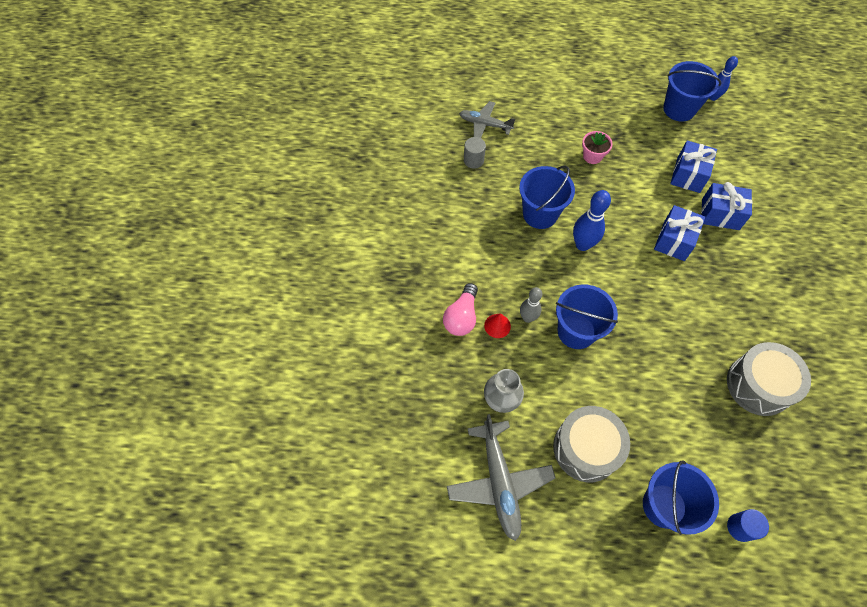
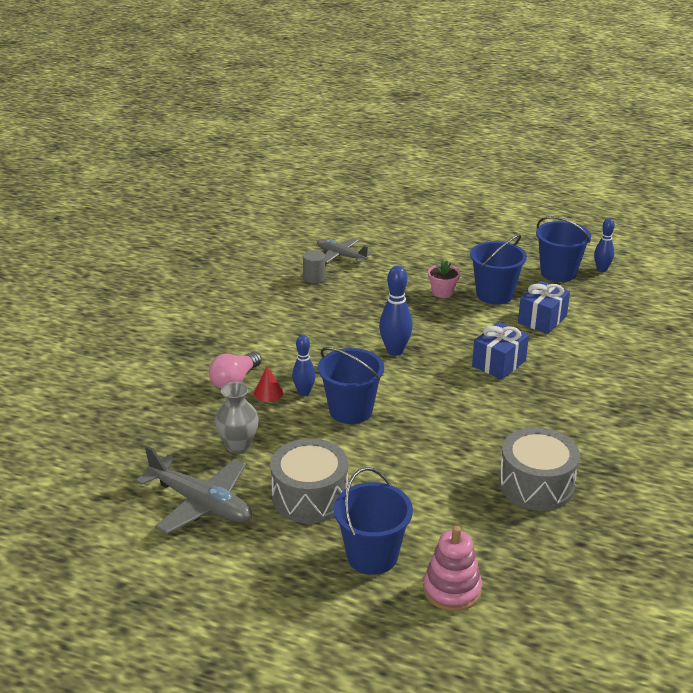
camera: 15 degrees right, 30 degrees down
grey plane [447,414,555,541] -> grey plane turned 60 degrees counterclockwise [136,446,252,534]
blue bucket [519,166,575,229] -> blue bucket moved to [470,234,527,305]
grey bowling pin [520,287,542,323] -> blue bowling pin [292,335,316,396]
blue gift [701,182,752,230] -> none
blue cylinder [727,509,769,542] -> pink stacking toy [423,526,482,611]

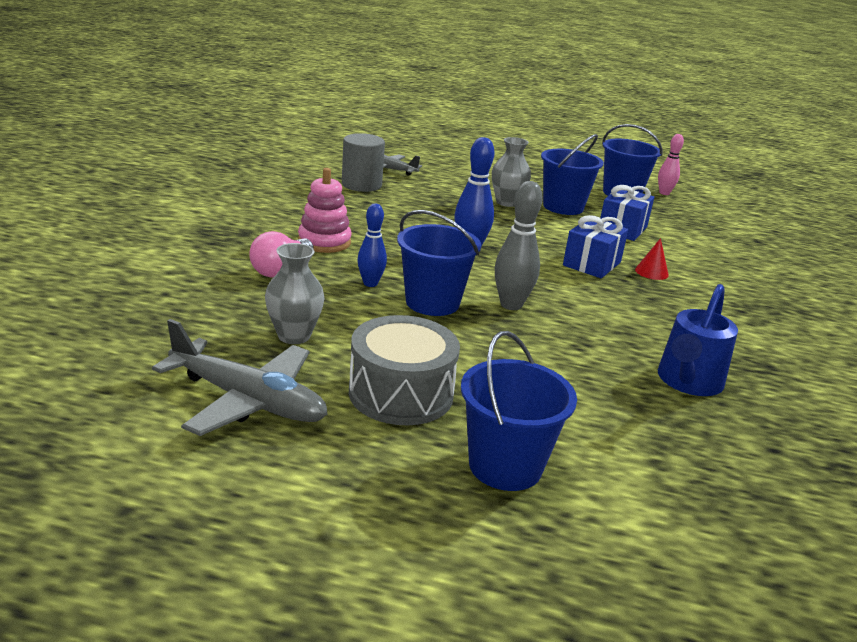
camera: 10 degrees left, 5 degrees down
red cone [254,366,283,402] -> red cone moved to [635,238,669,280]
grey cylinder [303,250,326,283] -> grey cylinder [342,133,385,192], size x1.61
pink stacking toy [423,526,482,611] -> pink stacking toy moved to [298,168,352,253]
pink flower pot [428,260,460,298] -> grey vase [492,137,531,207]
grey drum [499,427,580,511] -> blue watering can [658,284,738,396]
blue bowling pin [594,218,615,272] -> pink bowling pin [658,134,684,195]
none -> grey bowling pin [495,181,543,310]

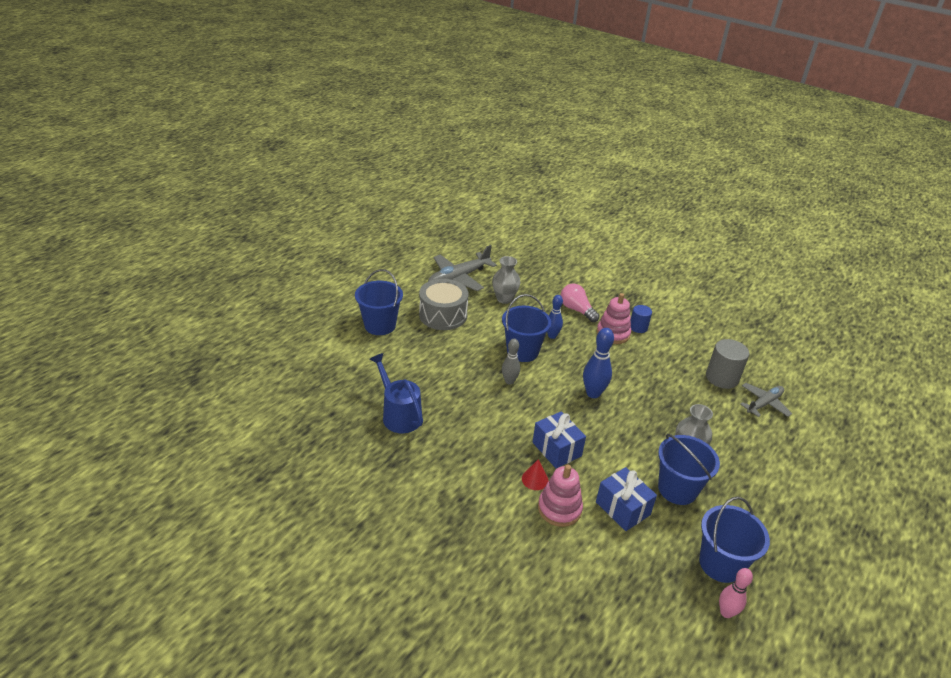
camera: 115 degrees right, 10 degrees up
grey bowling pin [495,181,543,310] -> grey bowling pin [502,339,520,385], size x0.67
none -> pink stacking toy [538,465,583,527]
none -> blue cylinder [630,305,652,333]

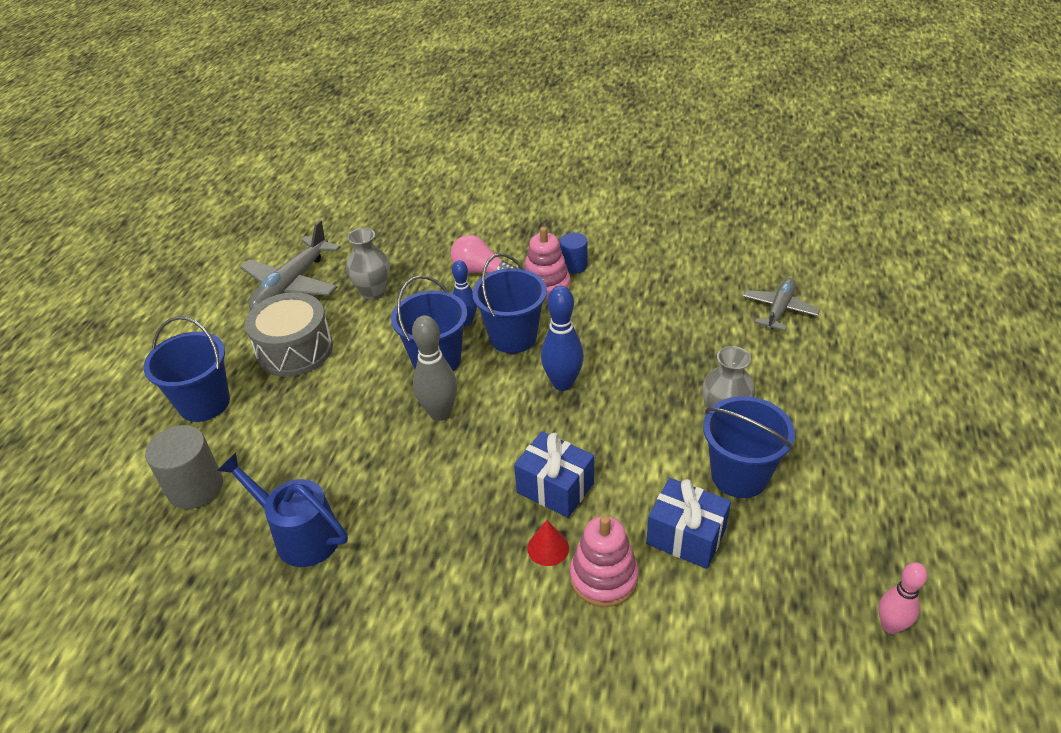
camera: 20 degrees left, 5 degrees up
grey bowling pin [502,339,520,385] -> grey bowling pin [412,315,457,421], size x1.50
blue bucket [699,497,770,583] -> blue bucket moved to [472,253,547,353]
grey cylinder [706,339,750,389] -> grey cylinder moved to [145,425,223,509]

